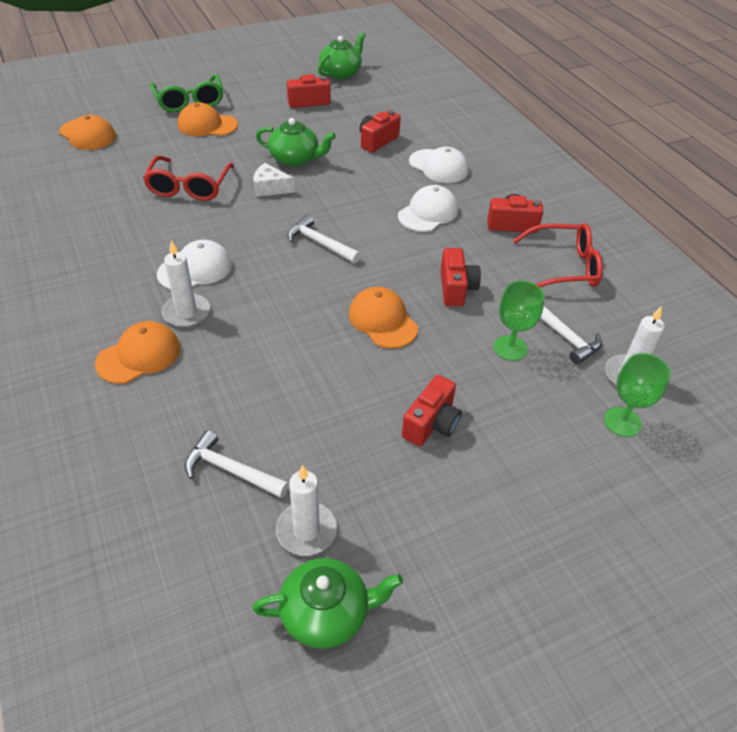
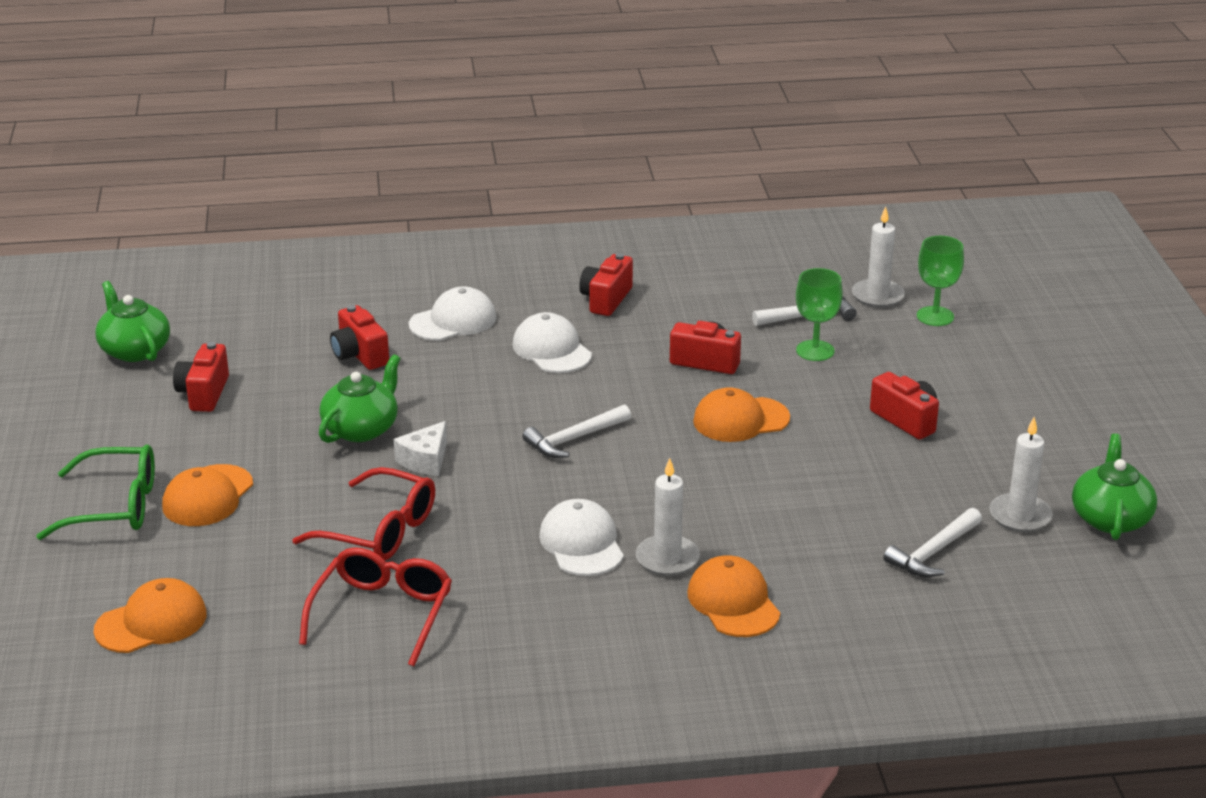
camera: 70 degrees left, 15 degrees down
red glasses [513,223,603,287] -> red glasses moved to [299,547,452,667]

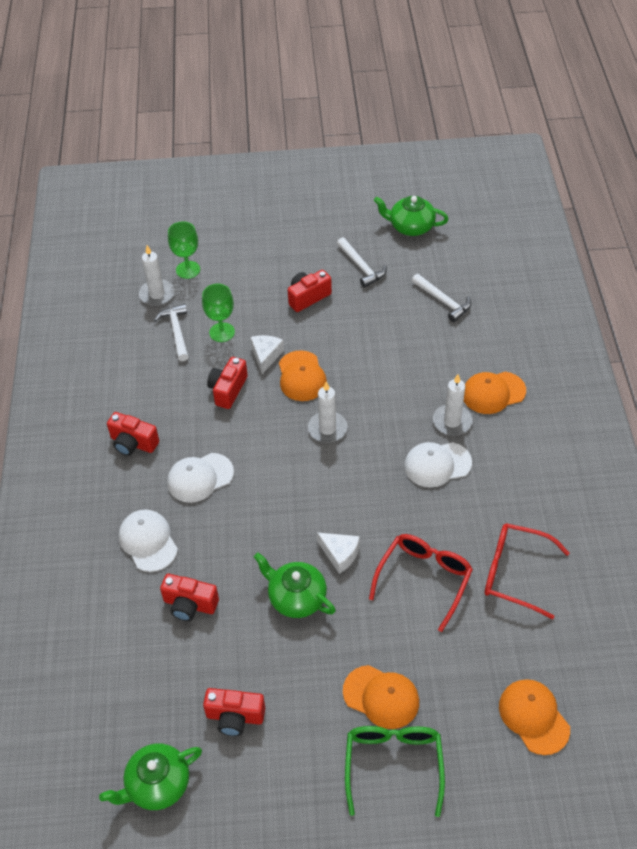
camera: 85 degrees left, 20 degrees up
red camera [330,305,389,370] -> red camera turned 45 degrees clockwise [160,574,219,621]
white hammer [522,404,631,458] -> white hammer moved to [337,237,387,288]
white candle [989,417,1053,532] -> white candle moved to [308,382,347,443]
none -> white cheese [250,335,284,374]

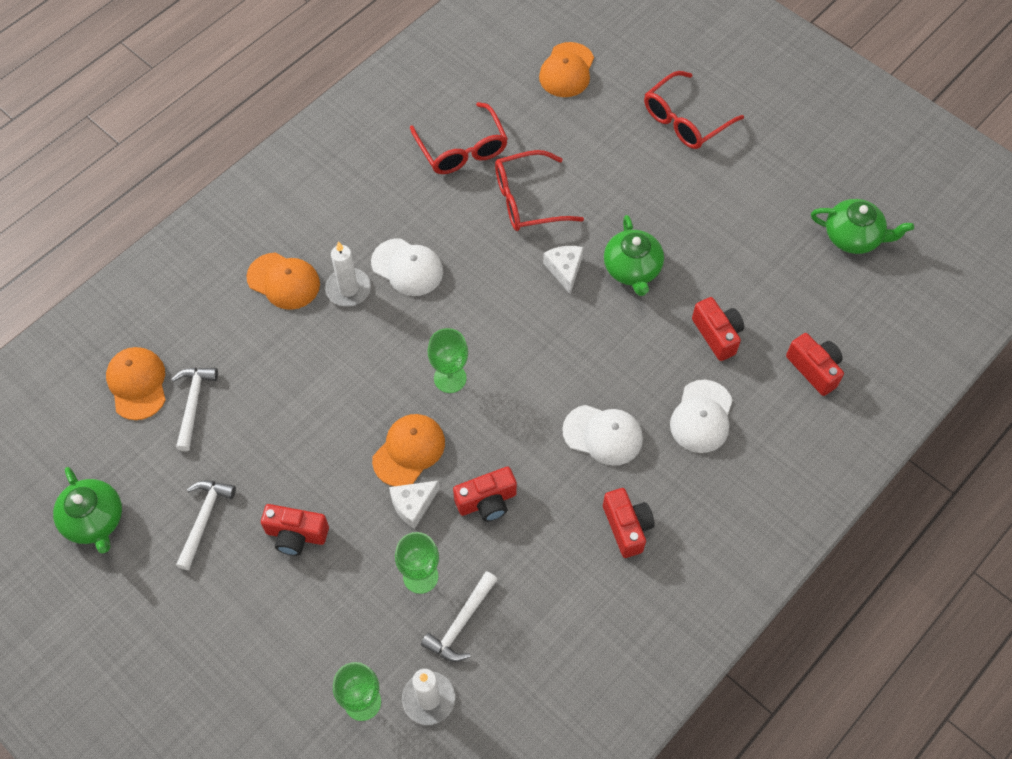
camera: 135 degrees left, 10 degrees up
red camera [203,688,265,736] -> red camera moved to [786,333,844,396]
white candle [308,382,347,443] -> green goblet [427,328,468,393]
orange cap [343,665,419,729] -> orange cap moved to [106,347,166,420]
green glasses [345,726,445,817] -> red glasses [644,71,744,149]

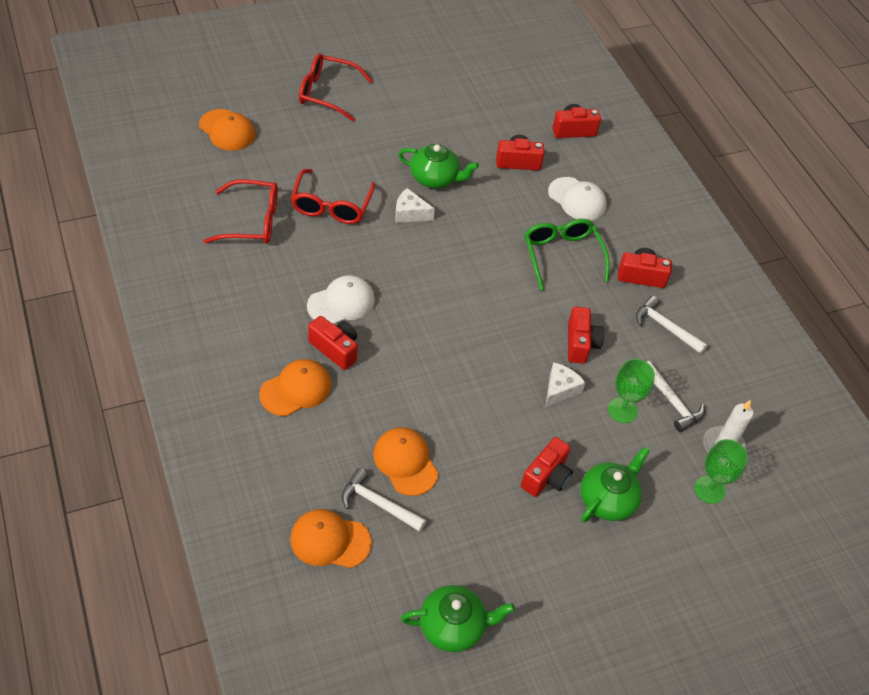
camera: 70 degrees left, 10 degrees down
white hammer [176,481,236,570] -> white hammer moved to [636,296,708,354]
white candle [325,241,371,307] -> red camera [308,316,358,370]
orange cap [372,414,445,486] -> orange cap moved to [373,427,439,496]
white cheese [389,480,440,529] -> white cheese turned 135 degrees counterclockwise [545,362,586,407]
green goblet [427,328,468,393] -> none
white cap [562,405,643,466] -> green glasses [525,219,610,291]
red glasses [644,71,744,149] -> red glasses turned 120 degrees clockwise [299,53,373,121]
green teapot [811,199,914,254] -> green teapot moved to [580,447,650,523]

